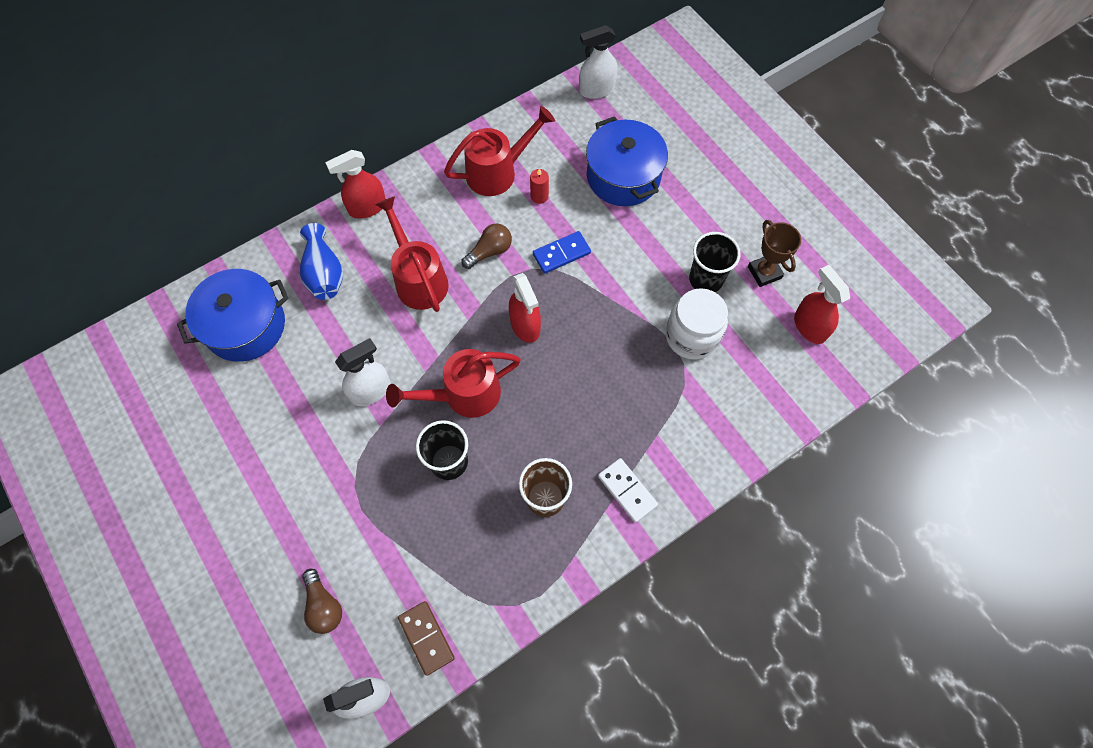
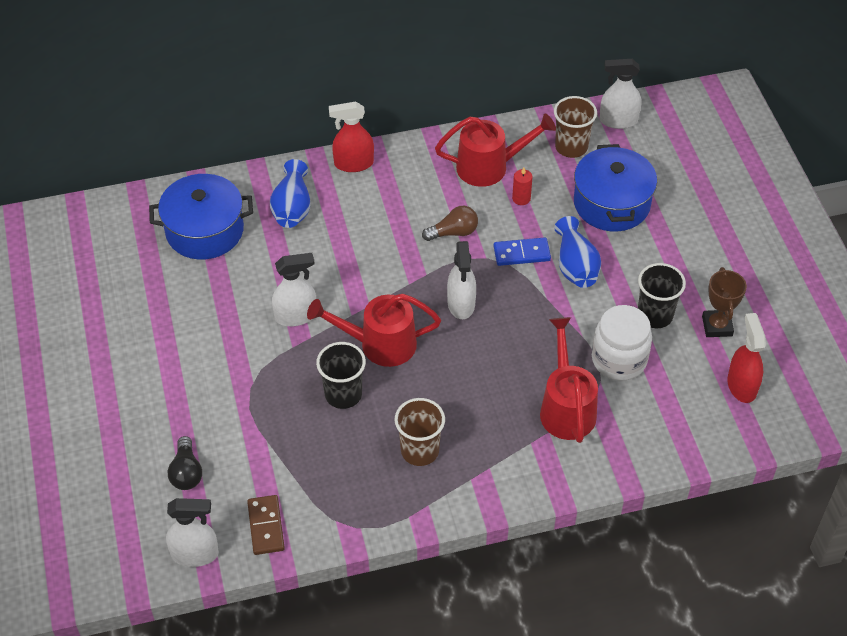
camera: 20 degrees right, 15 degrees down
brown light bulb [302,569,342,634] -> black light bulb [168,436,202,490]
red watering can [375,196,449,312] -> red watering can moved to [540,317,598,443]
red spray bottle [509,273,541,343] -> white spray bottle [447,241,476,319]
white domino [598,458,658,523] -> none
none -> brown cup [554,96,597,158]
none -> blue vase [554,216,601,288]

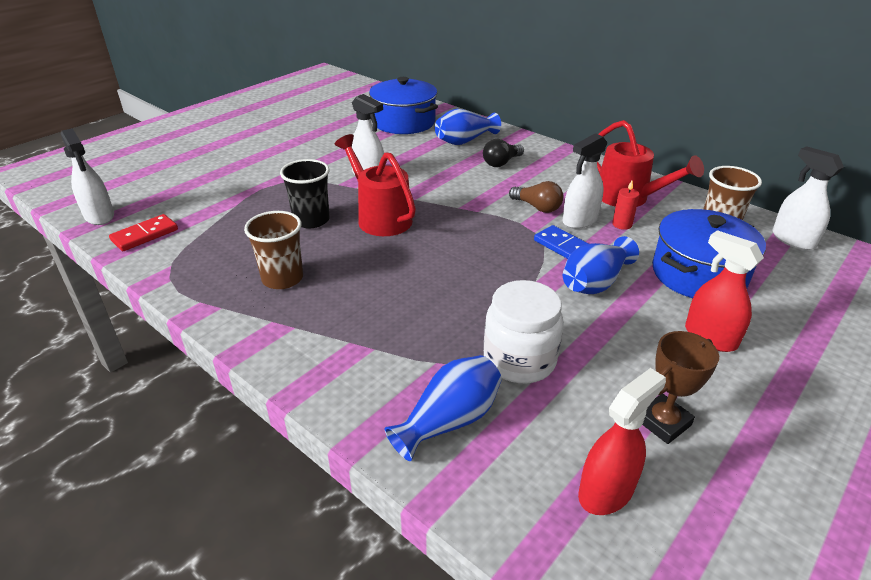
camera: 55 degrees right, 15 degrees down
black light bulb [168,436,202,490] -> black light bulb moved to [483,139,524,167]
brown domino [247,495,285,555] -> red domino [109,214,178,251]
red spray bottle [329,102,374,172] -> red spray bottle moved to [685,230,764,352]
white spray bottle [447,241,476,319] -> white spray bottle moved to [563,133,607,229]
red watering can [540,317,598,443] -> none
black cup [638,263,686,328] -> none
none -> blue vase [385,355,502,461]

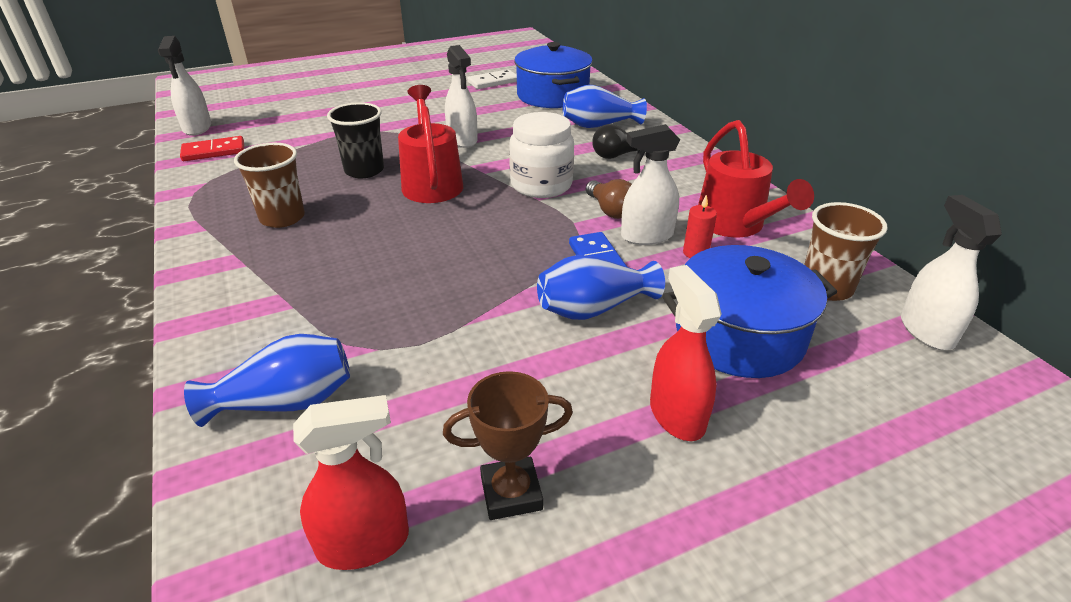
camera: 25 degrees right, 0 degrees up
white jar [484,280,564,383] -> white jar moved to [509,112,574,198]
none -> white domino [467,69,517,89]

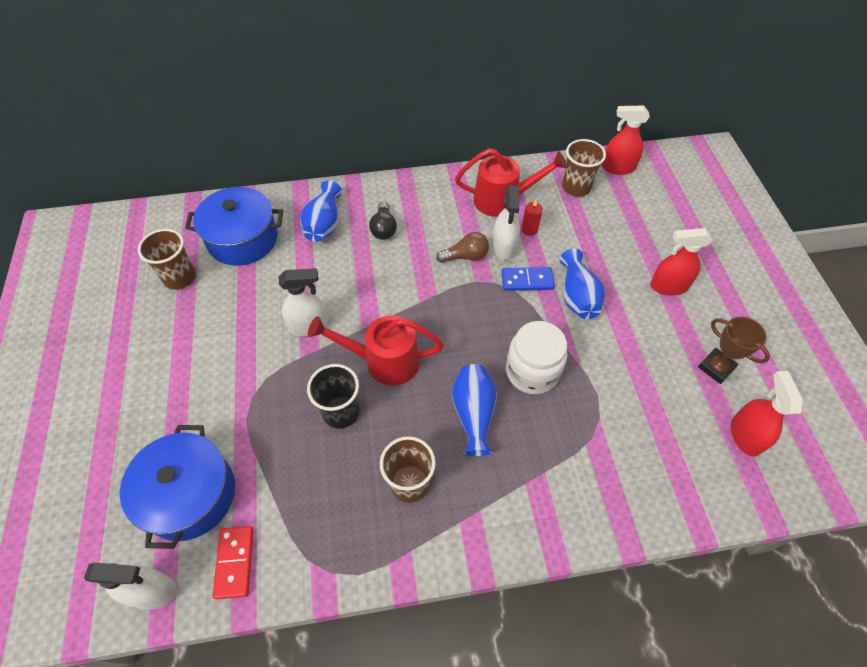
camera: 75 degrees left, 20 degrees up
blue vase [184,334,350,427] -> blue vase moved to [452,364,497,456]
brown trophy [443,371,573,520] -> brown trophy turned 45 degrees counterclockwise [698,317,770,384]
white domino [467,69,517,89] -> brown cup [138,229,196,290]
white jar [509,112,574,198] -> white jar moved to [506,321,568,394]
blue pot [662,245,837,378] -> blue pot moved to [120,425,235,549]
white spray bottle [901,195,1002,350] -> red spray bottle [602,105,650,175]

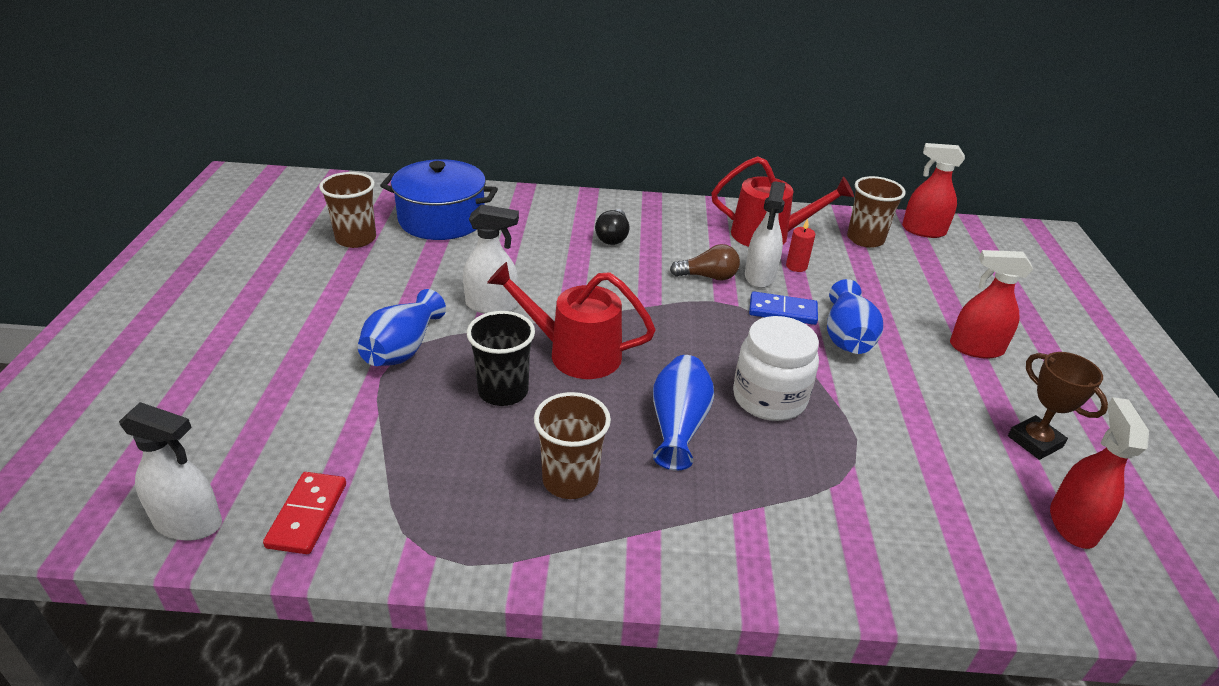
camera: 10 degrees right, 20 degrees down
blue pot [120,425,235,549] -> none
blue vase [300,180,342,242] -> blue vase moved to [358,289,446,366]

